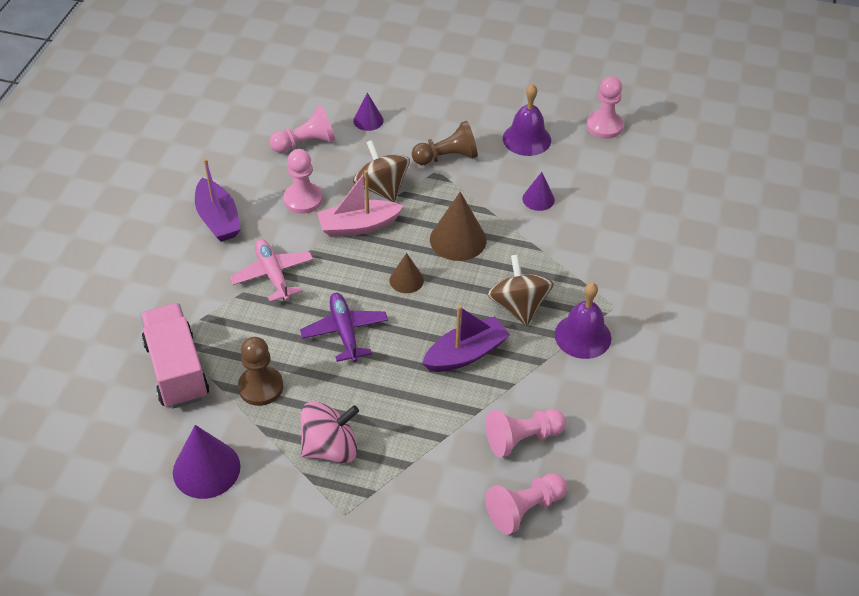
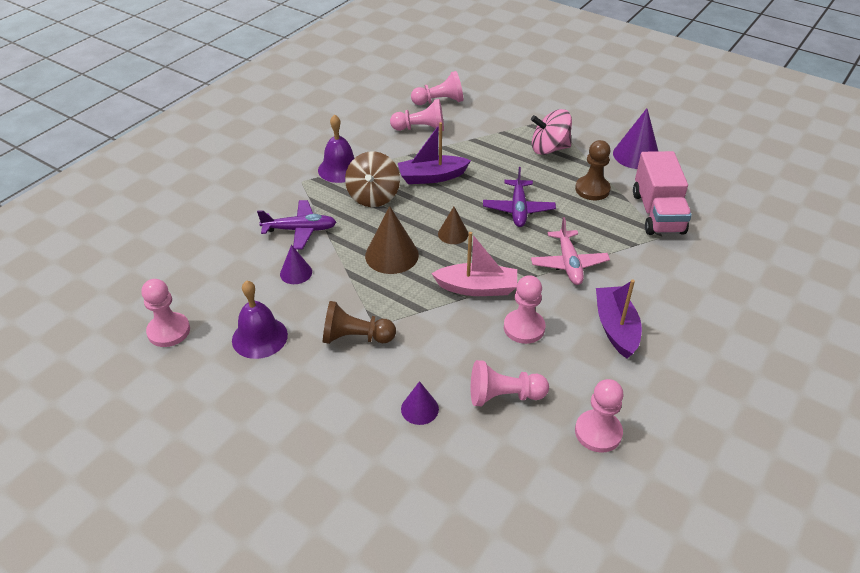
camera: 160 degrees left, 5 degrees down
brown spinning top [353,140,410,202] -> none
none -> purple plane [257,200,336,250]
none -> pink pawn [575,379,623,453]

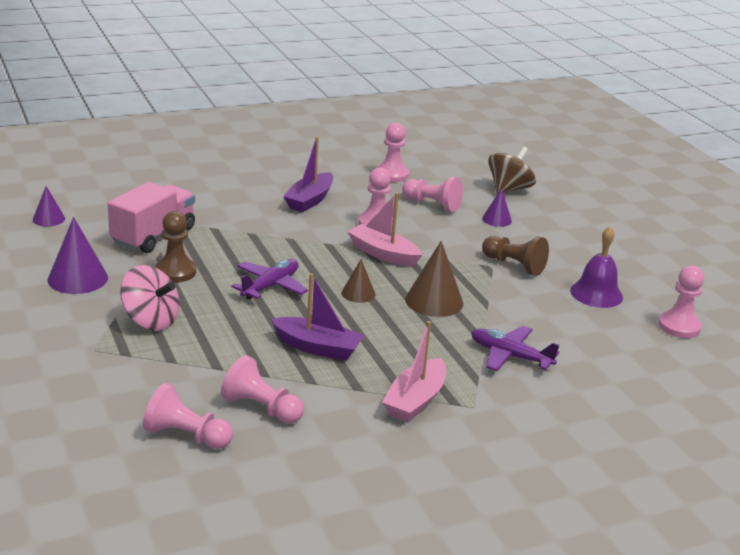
camera: 150 degrees left, 15 degrees down
purple cone [280,245,312,284] -> purple cone moved to [33,186,65,227]
purple bell [318,114,354,183] -> pink boat [382,321,446,422]
brown spinning top [345,151,400,207] -> brown spinning top moved to [488,146,536,194]
pink plane [531,217,610,285] -> none

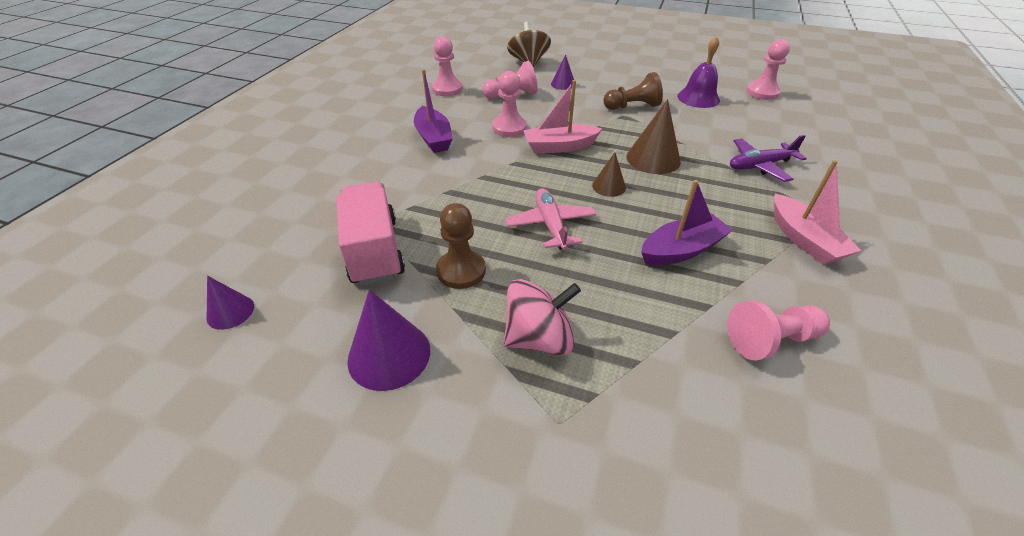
camera: 45 degrees left, 15 degrees up
pink pawn [143,383,233,449] -> none
purple plane [231,259,308,300] -> pink plane [505,188,596,250]

